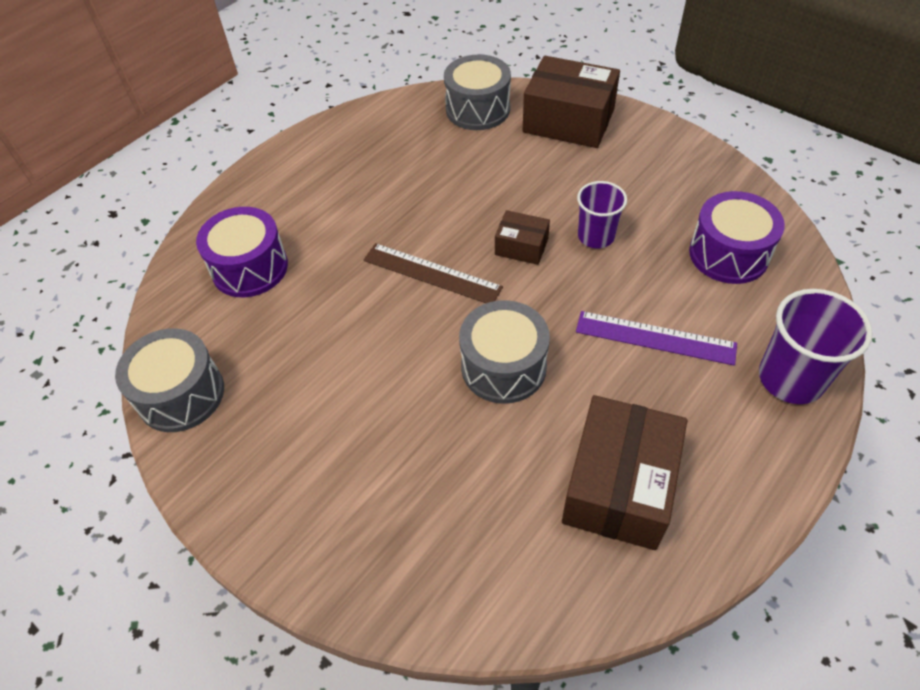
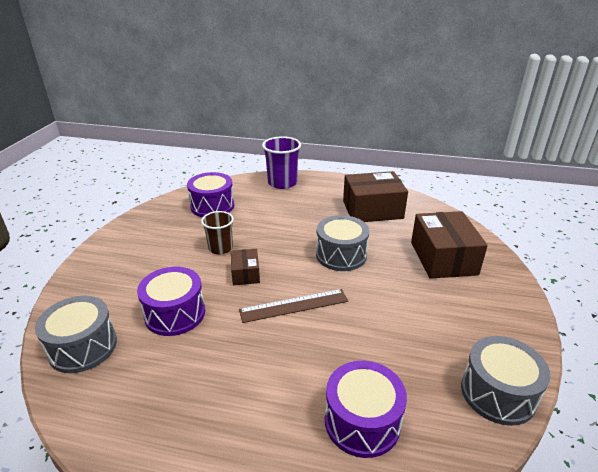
camera: 120 degrees left, 20 degrees down
brown ruler [364,243,503,303] -> brown ruler turned 75 degrees clockwise [239,289,348,323]
brown box [523,56,620,148] -> brown box moved to [411,211,488,279]
purple ruler [576,311,737,366] -> none
purple cup [577,181,627,248] -> brown cup [201,211,234,254]
none -> purple drum [137,267,205,336]

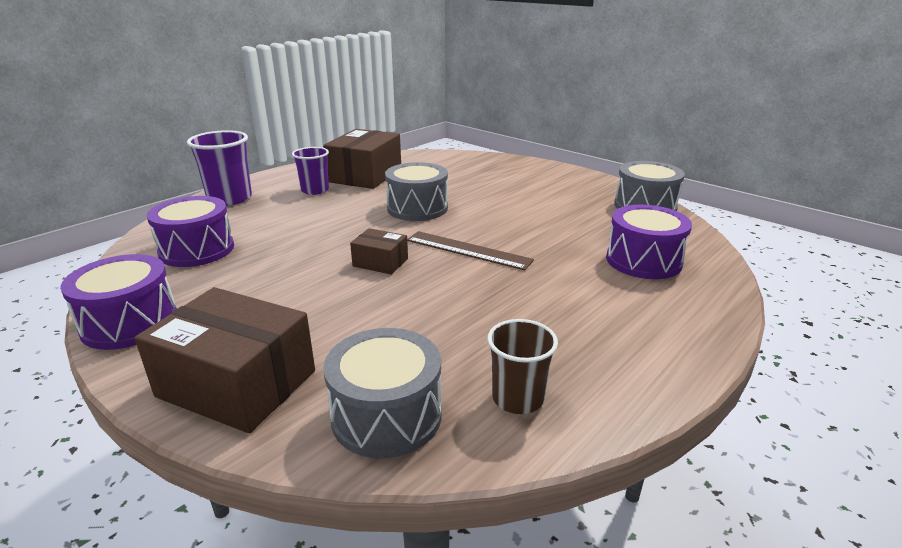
camera: 60 degrees left, 5 degrees down
purple drum [137,267,205,336] -> purple drum moved to [60,254,177,350]
brown cup [201,211,234,254] -> brown cup moved to [487,319,558,414]
brown ruler [239,289,348,323] -> brown ruler turned 75 degrees counterclockwise [407,231,534,270]
brown box [411,211,488,279] -> brown box moved to [135,287,315,433]
none -> purple cup [292,147,329,195]

